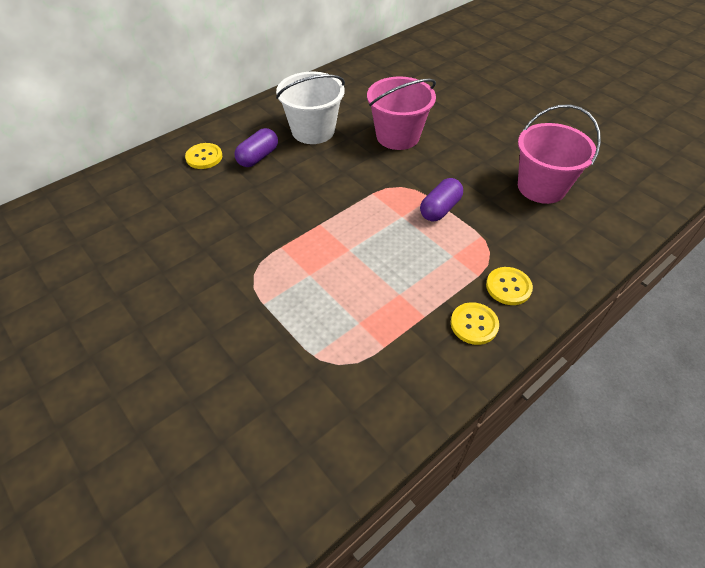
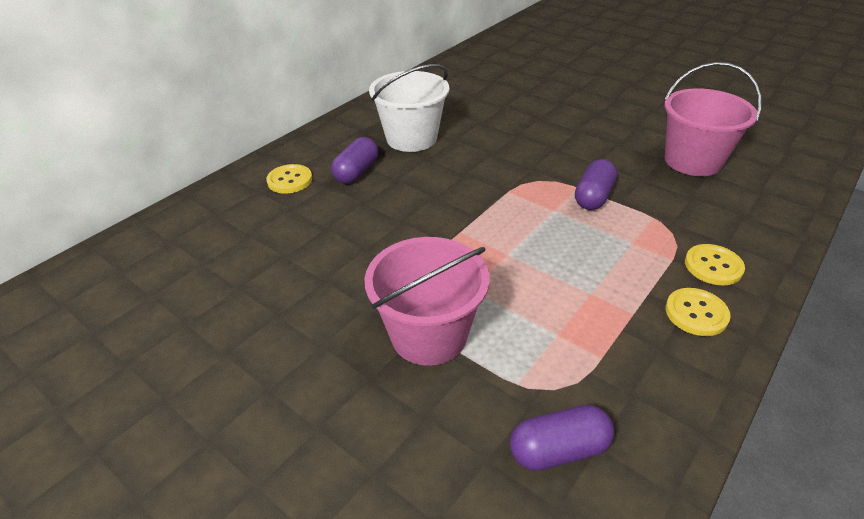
camera: 10 degrees left, 10 degrees down
pink bucket [367,76,436,150] -> pink bucket moved to [365,237,490,366]
none -> purple capsule [510,405,614,471]

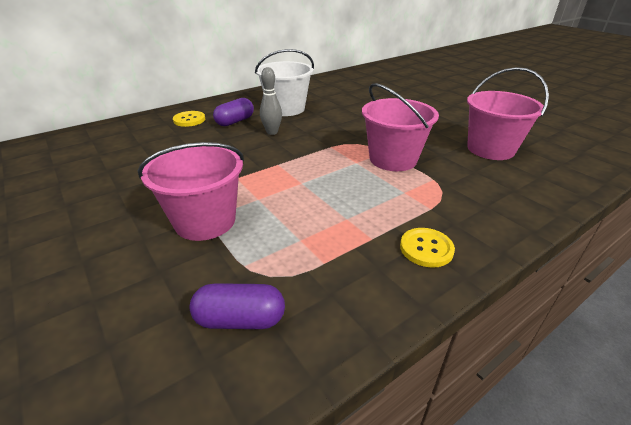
camera: 15 degrees right, 5 degrees down
purple capsule [575,159,617,210] -> pink bucket [362,83,439,171]
yellow button [685,244,745,285] -> none
none -> grey bowling pin [260,67,282,135]

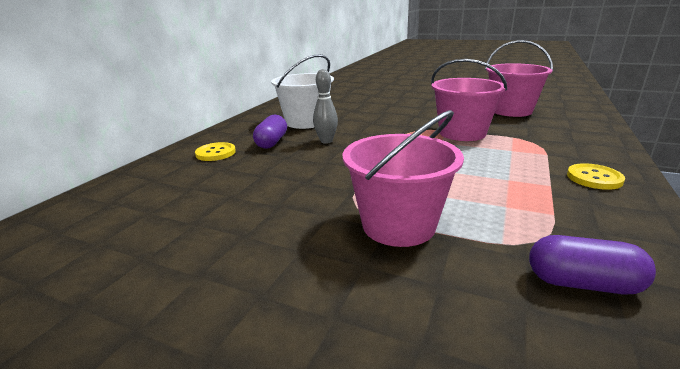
camera: 30 degrees left, 10 degrees down
purple capsule [190,283,285,329] -> purple capsule turned 45 degrees clockwise [529,235,656,294]

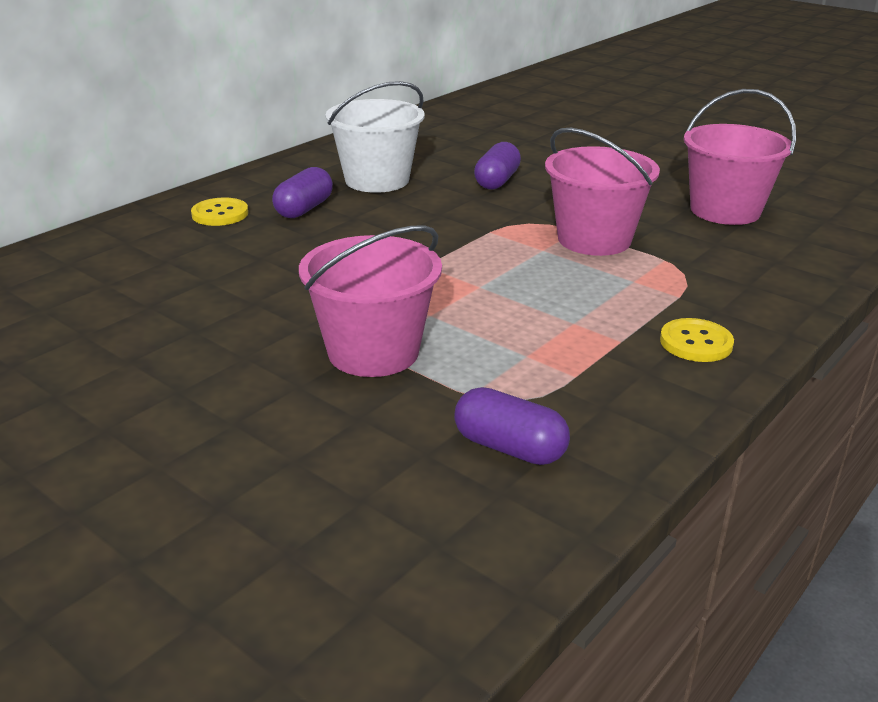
camera: 15 degrees right, 5 degrees up
grey bowling pin [313,69,338,144] -> none
none -> purple capsule [474,142,521,189]

